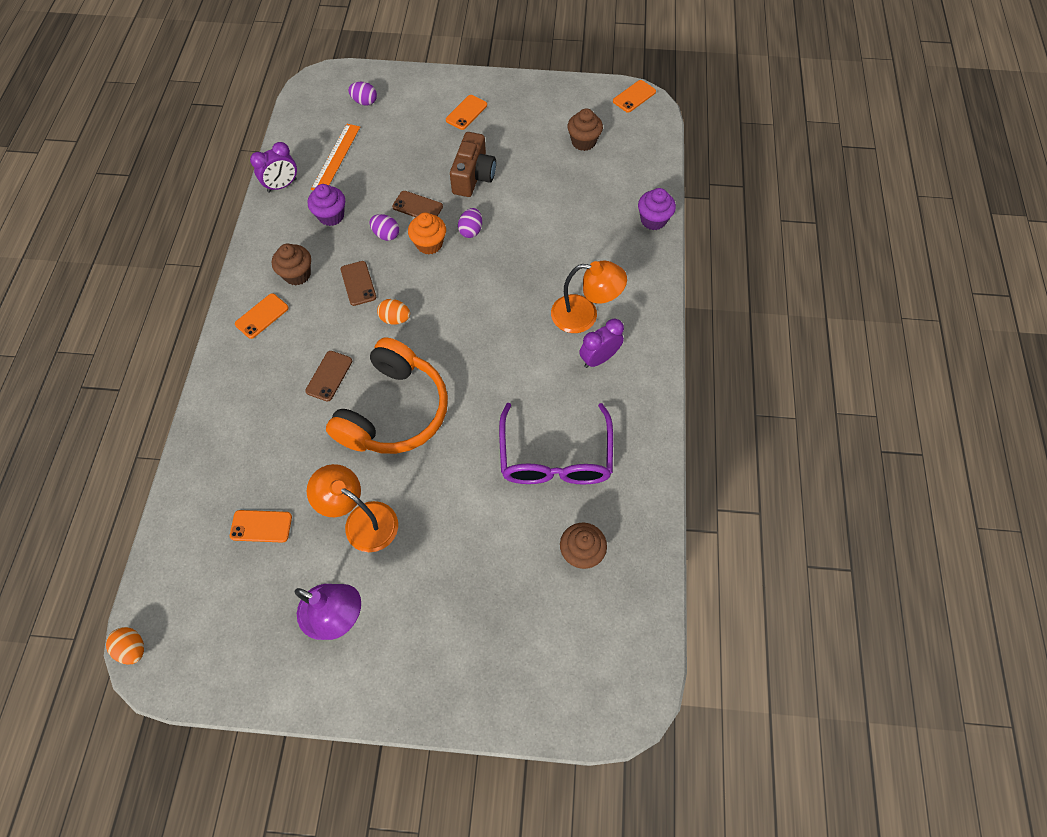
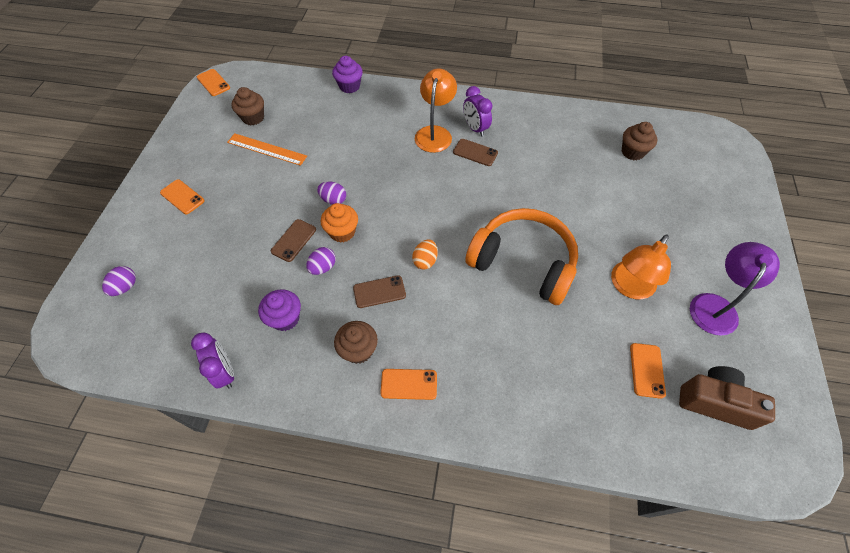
camera: 85 degrees left, 5 degrees down
orange egg [106,627,144,664] -> none
orange phone [235,293,289,339] -> orange phone turned 45 degrees counterclockwise [380,369,437,400]
brown phone [305,351,352,402] -> brown phone moved to [453,139,498,166]
orange ruler [311,124,360,190] -> orange ruler moved to [227,133,307,166]
brown camera [450,132,496,197] -> brown camera moved to [679,366,775,430]
purple glasses [499,403,613,485] -> none

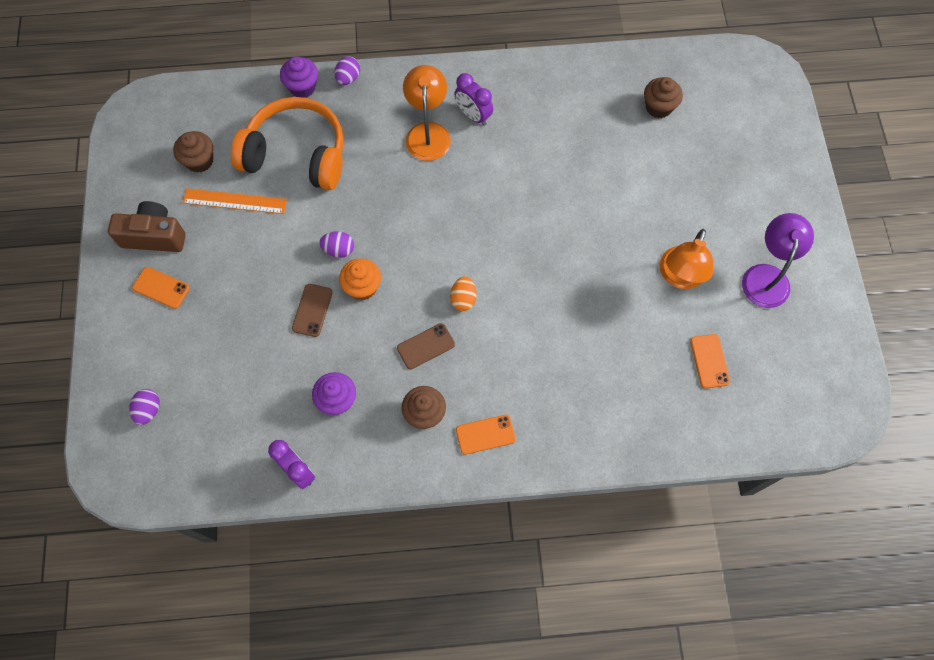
camera: 15 degrees left, 10 degrees up
orange phone [197,69,230,96] -> none
purple egg [306,247,336,275] -> purple egg moved to [335,56,360,85]
brown phone [453,139,498,166] -> none
orange headphones [465,208,578,305] -> orange headphones moved to [231,97,344,190]
brown camera [679,366,775,430] -> brown camera moved to [108,201,186,252]

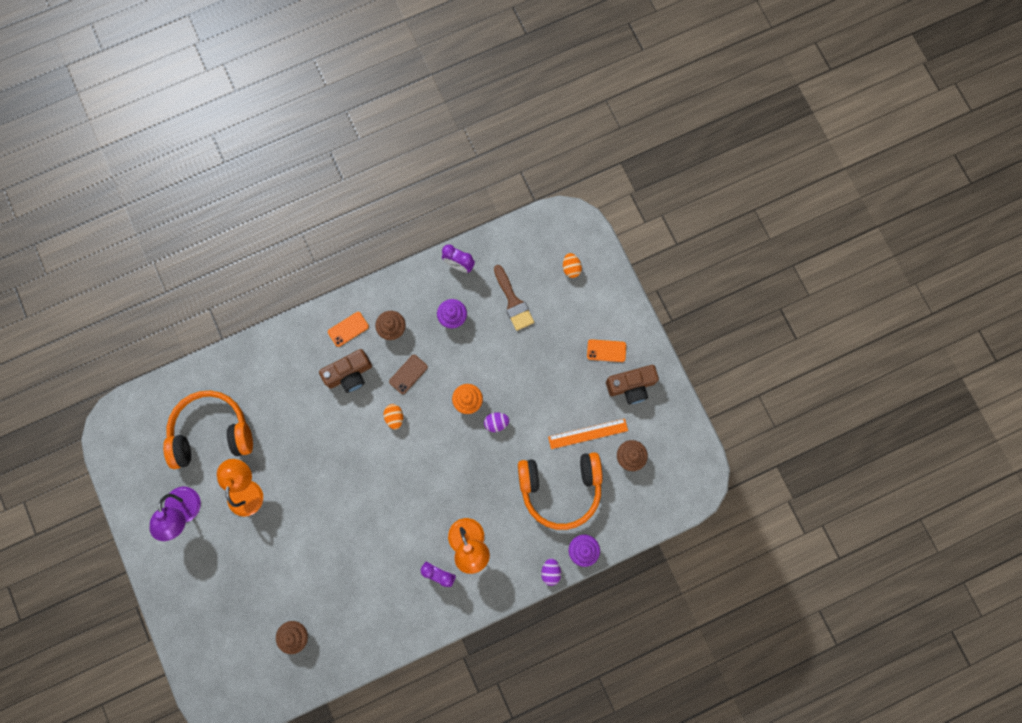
camera: 160 degrees right, 10 degrees up
purple egg [129,389,160,425] -> orange egg [563,253,582,278]
brown phone [292,284,333,337] -> none
orange phone [690,334,730,389] -> orange headphones [163,391,253,469]
none -> brown camera [319,349,372,393]
none -> brown brush [494,265,534,331]

